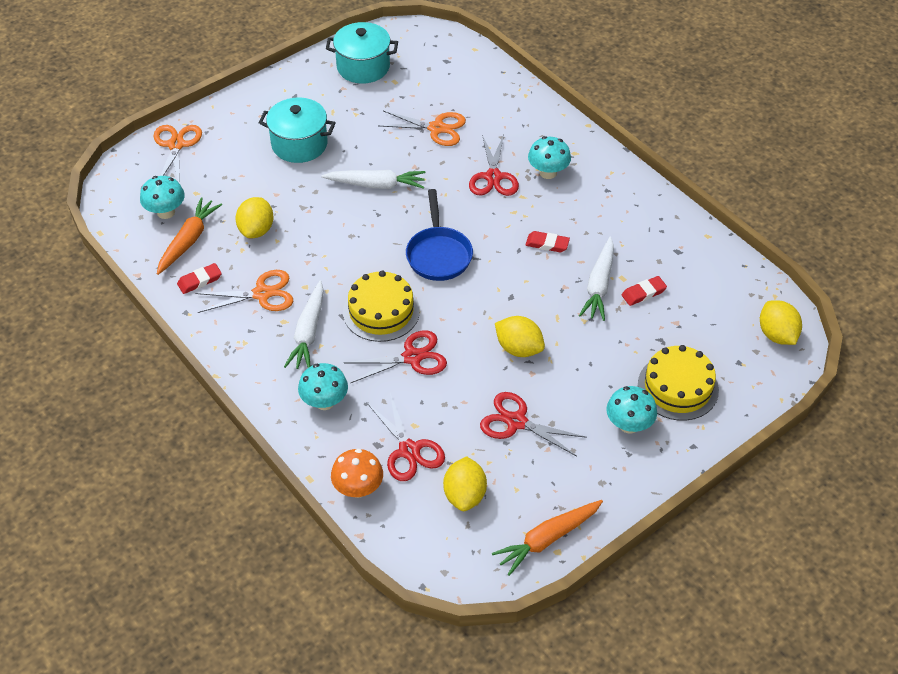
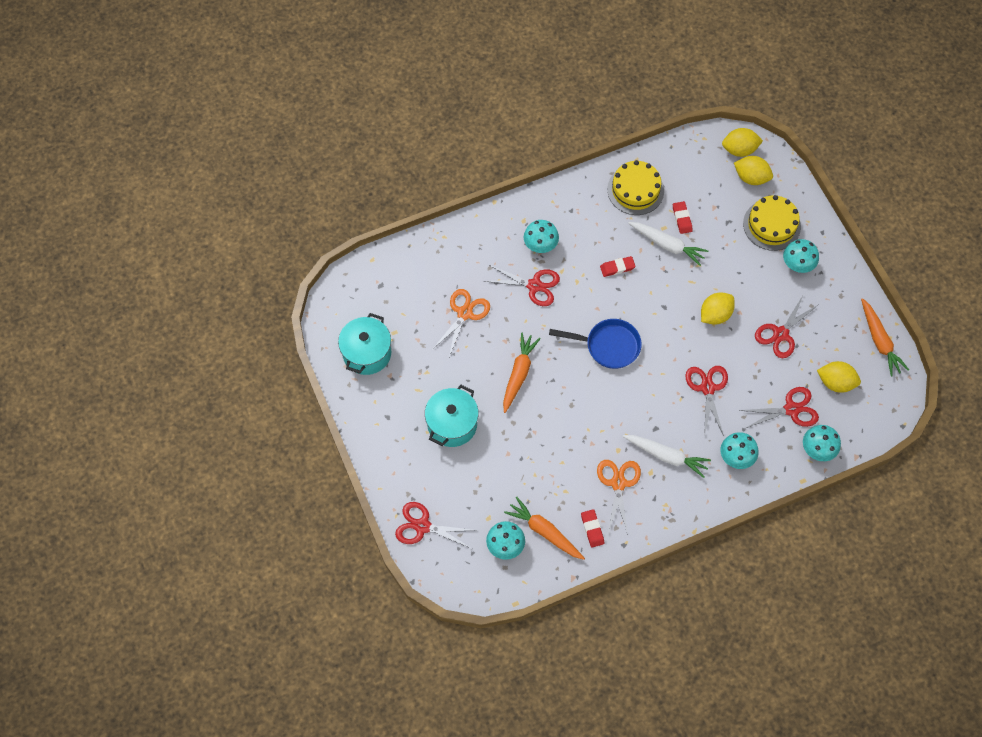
camera: 75 degrees left, 15 degrees up
orange scissors [154,125,202,184] -> red scissors [395,502,478,549]
yellow lemon [235,197,274,238] -> yellow lemon moved to [734,156,773,185]
white carrot [321,170,425,189] -> orange carrot [503,333,541,413]
orange mushroom [331,449,383,498] -> turquoise mushroom [803,425,841,461]
yellow cake [343,271,420,342] -> yellow cake moved to [607,160,664,215]
red eraser [526,231,570,252] -> red eraser turned 45 degrees clockwise [600,256,636,277]

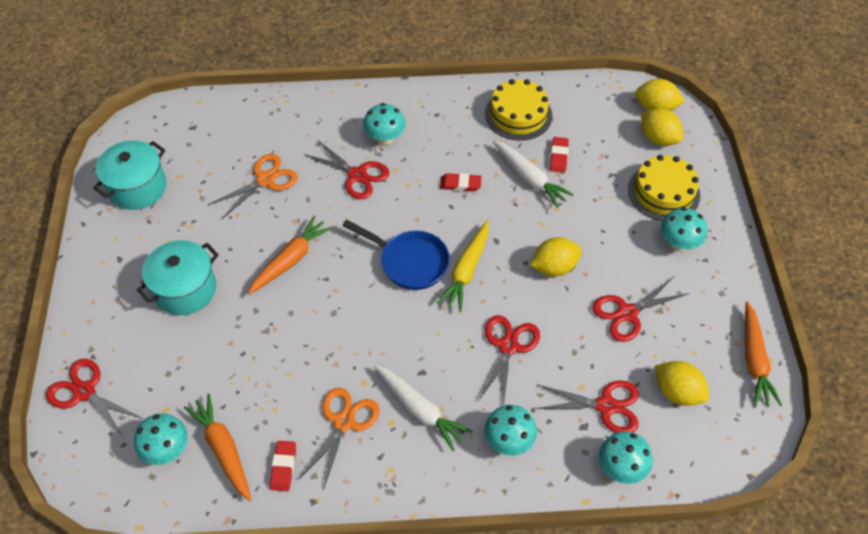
camera: 20 degrees right, 10 degrees down
none -> yellow carrot [437,221,489,312]

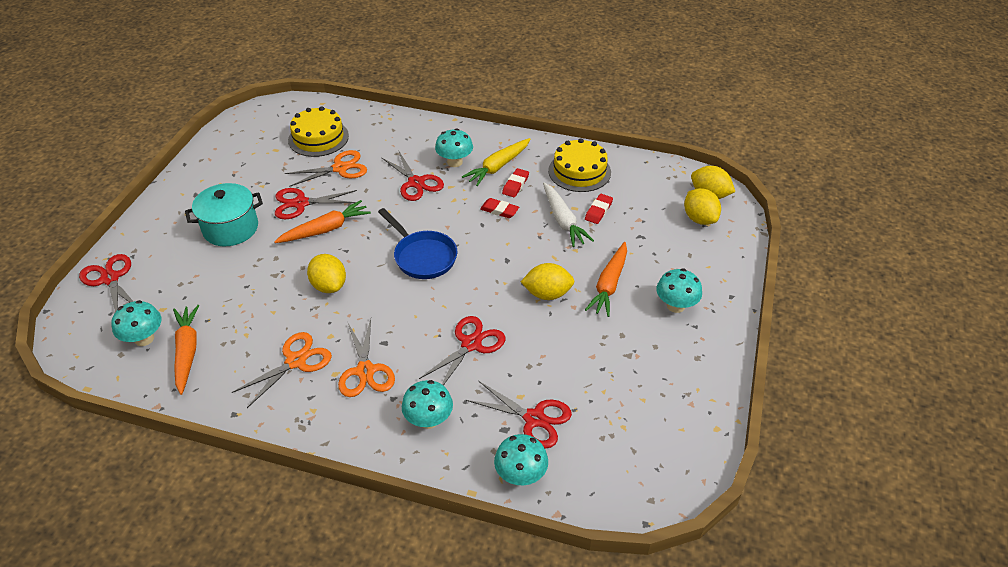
camera: 20 degrees right, 10 degrees down
turquoise pot [93,140,166,210] -> none
red eraser [270,441,296,491] -> red eraser moved to [502,168,529,197]
white carrot [374,365,472,451] -> orange scissors [338,319,395,397]
yellow carrot [437,221,489,312] -> yellow carrot moved to [462,138,530,186]
red scissors [592,277,689,342] -> red scissors moved to [275,188,357,219]
yellow cake [628,155,700,221] -> yellow cake moved to [288,106,349,157]
yellow lemon [655,361,709,406] -> yellow lemon moved to [307,254,346,293]
orange carrot [745,302,782,407] -> orange carrot moved to [585,242,627,317]

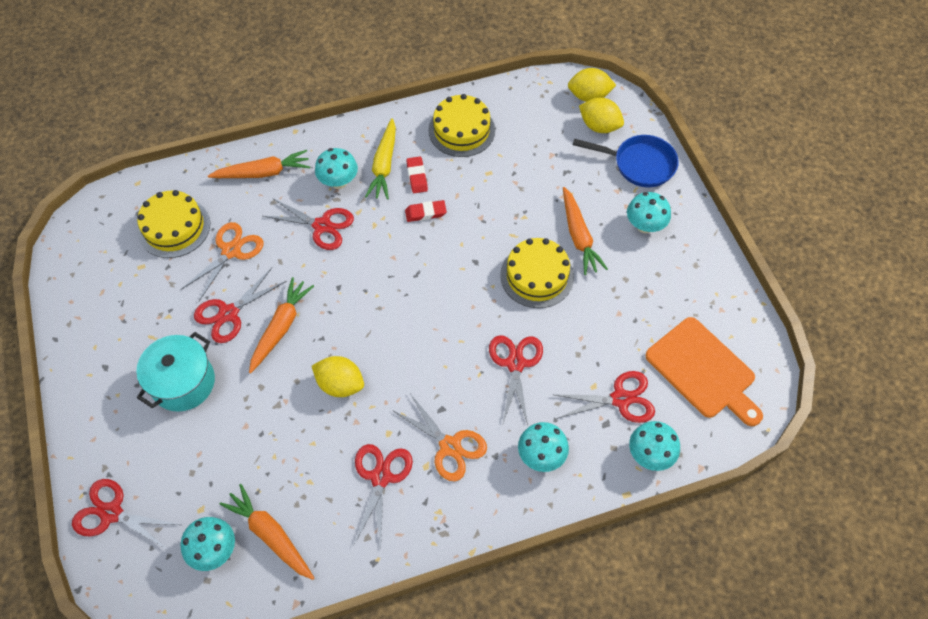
camera: 35 degrees left, 15 degrees up
orange scissors [232,332,332,408] -> red scissors [354,444,413,548]
blue pan [378,208,457,279] -> blue pan moved to [573,135,679,187]
yellow lemon [521,263,575,300] -> yellow cake [500,238,574,308]
white carrot [543,183,594,247] -> none
red eraser [585,194,613,224] -> none
none -> orange carrot [208,150,310,178]
none -> orange cutting board [645,317,763,426]

